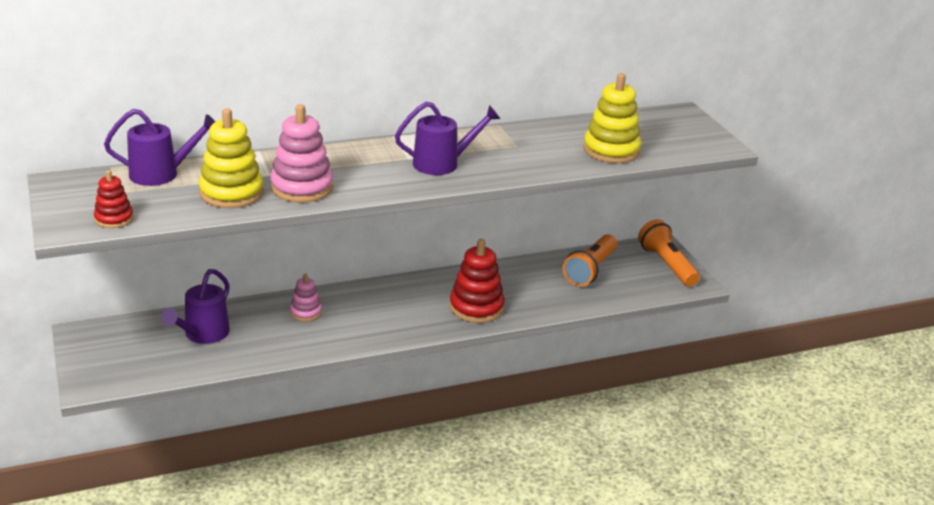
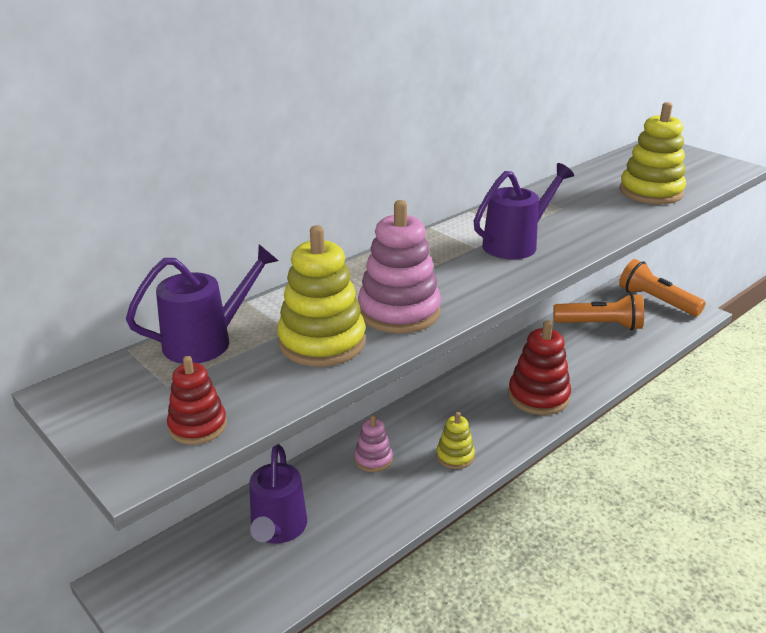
camera: 20 degrees left, 0 degrees up
orange flashlight [563,234,617,286] -> orange flashlight turned 90 degrees counterclockwise [553,293,644,330]
none -> yellow stacking toy [436,412,475,469]

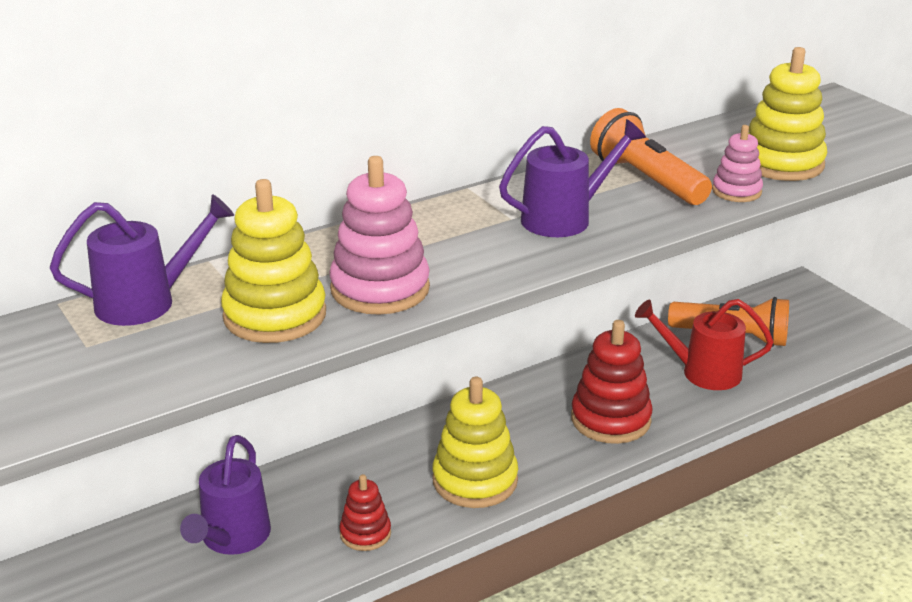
camera: 10 degrees right, 0 degrees up
red stacking toy [167,356,227,445] -> red stacking toy moved to [339,474,391,551]
pink stacking toy [354,415,393,472] -> pink stacking toy moved to [712,125,763,202]
yellow stacking toy [436,412,475,469] -> yellow stacking toy [432,377,518,508], size x1.76
orange flashlight [619,259,706,317] -> orange flashlight moved to [590,108,712,205]
none -> red watering can [635,299,774,390]

